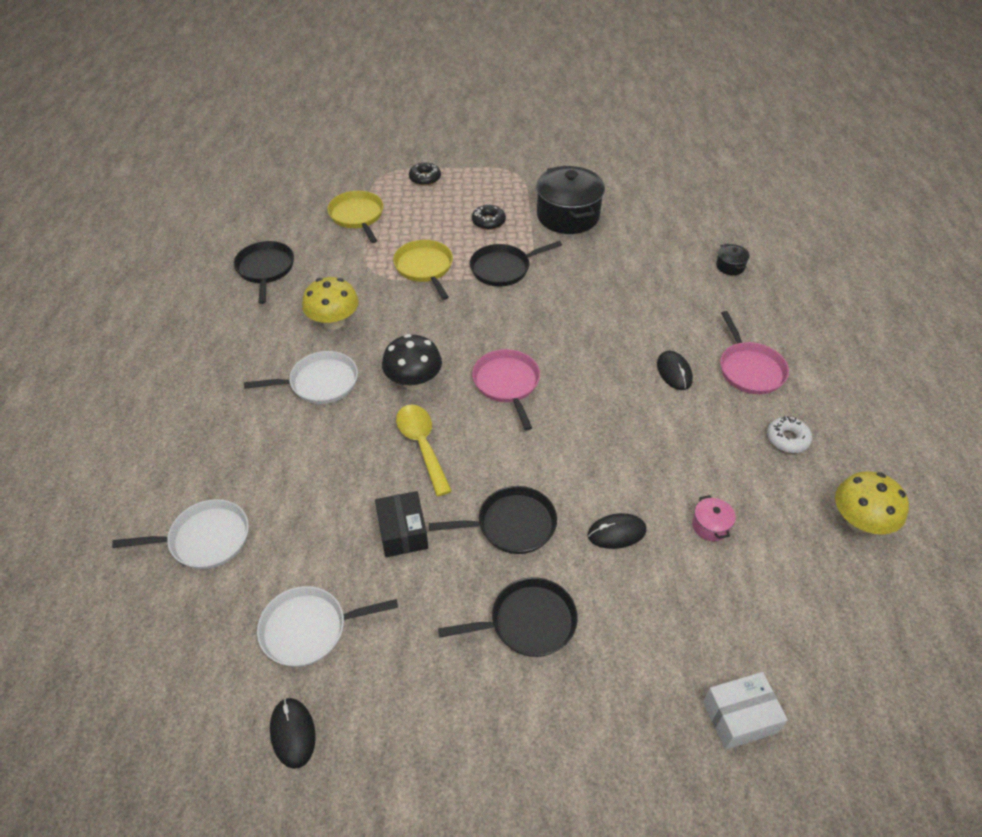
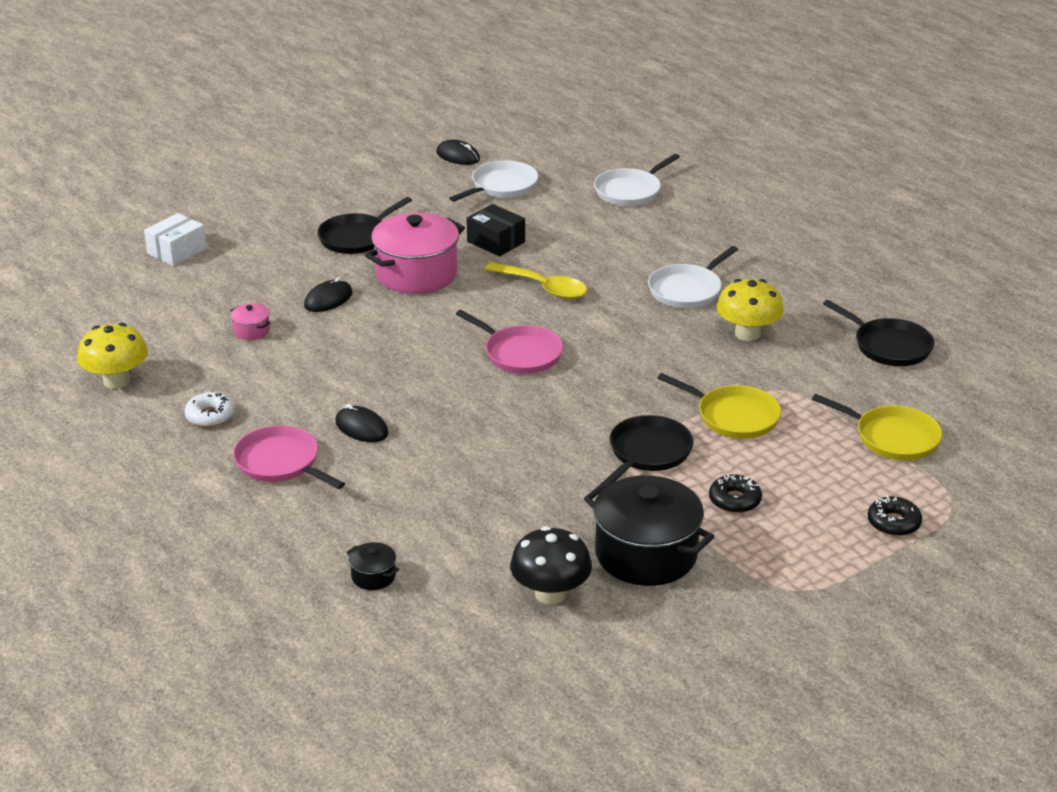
camera: 145 degrees right, 15 degrees down
black mushroom [382,334,442,390] -> black mushroom moved to [510,526,592,605]
black pan [429,486,557,554] -> pink pot [365,213,465,294]

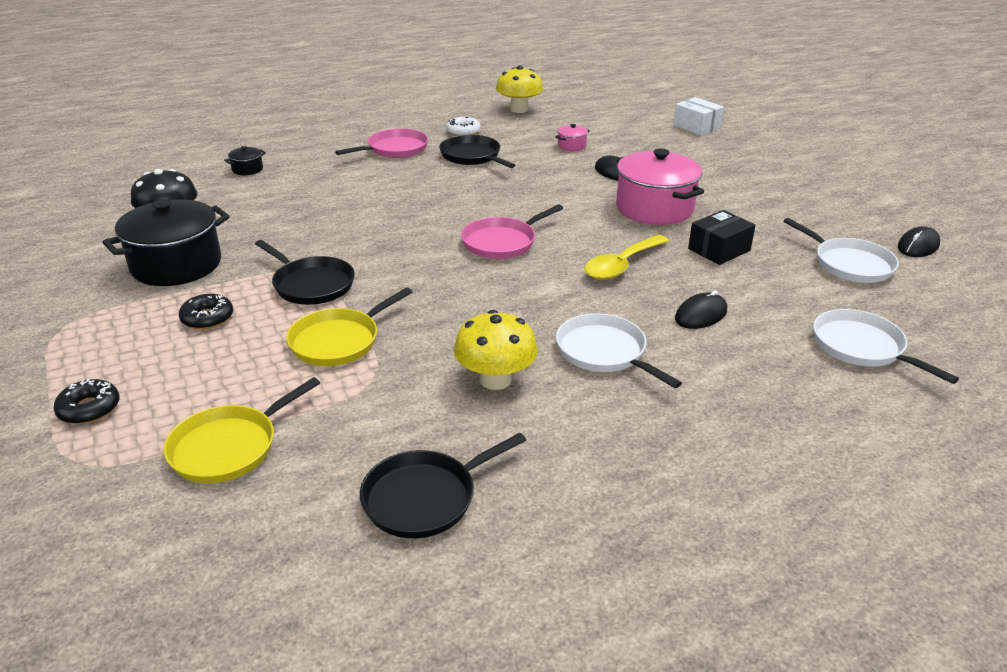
camera: 100 degrees right, 0 degrees up
black pan [317,197,412,254] -> black pan moved to [439,135,515,168]
black mouse [335,404,388,442] -> black mouse moved to [675,290,727,329]

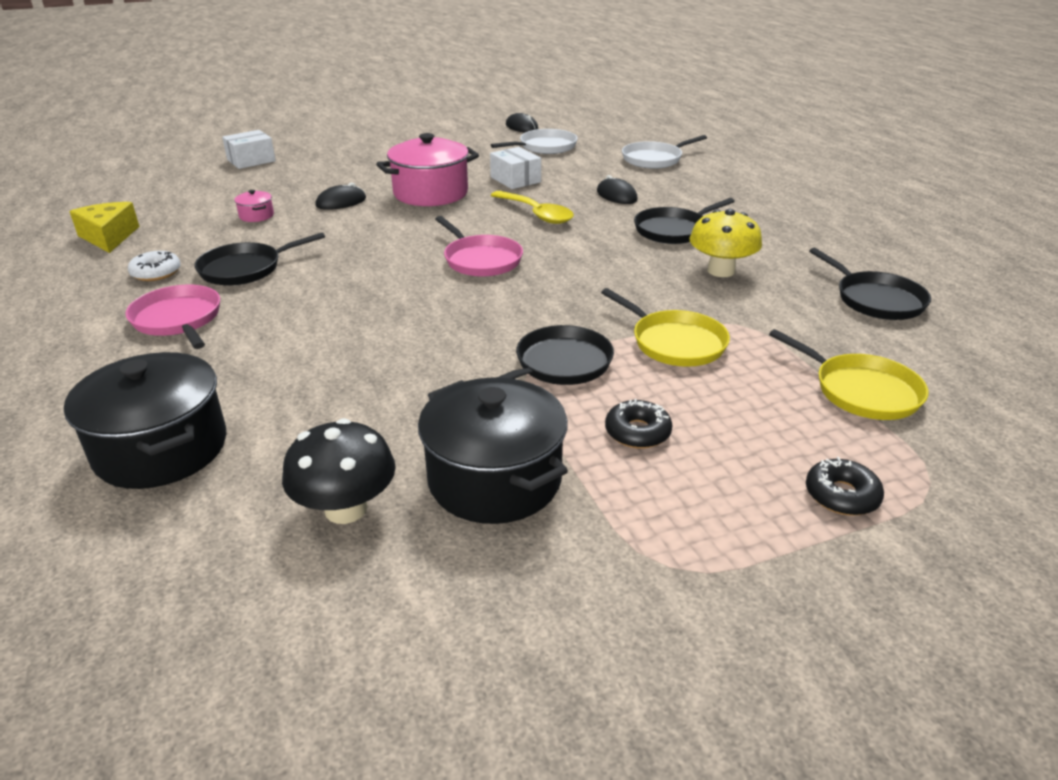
camera: 85 degrees left, 0 degrees up
black pot [224,146,266,175] -> black pot [64,352,227,489], size x2.35
yellow mushroom [496,65,543,113] -> yellow cheese [69,202,139,253]
white pan [556,313,682,388] -> black pan [634,198,735,244]
black box [688,210,756,265] -> white box [490,147,541,189]

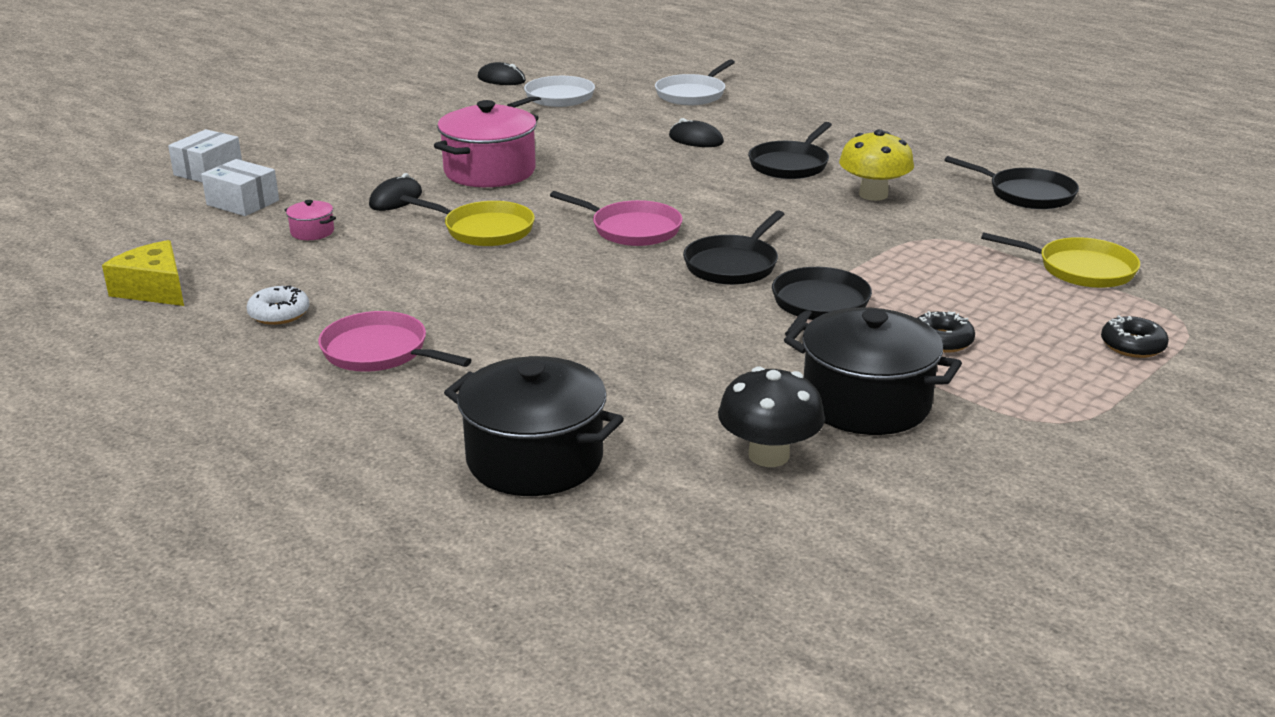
camera: 25 degrees left, 5 degrees down
black pan [194,232,325,285] -> black pan moved to [683,210,784,285]
white box [490,147,541,189] -> white box moved to [201,159,279,216]
yellow spoon [490,191,574,224] -> none
yellow pan [601,288,730,367] -> yellow pan moved to [400,195,535,246]

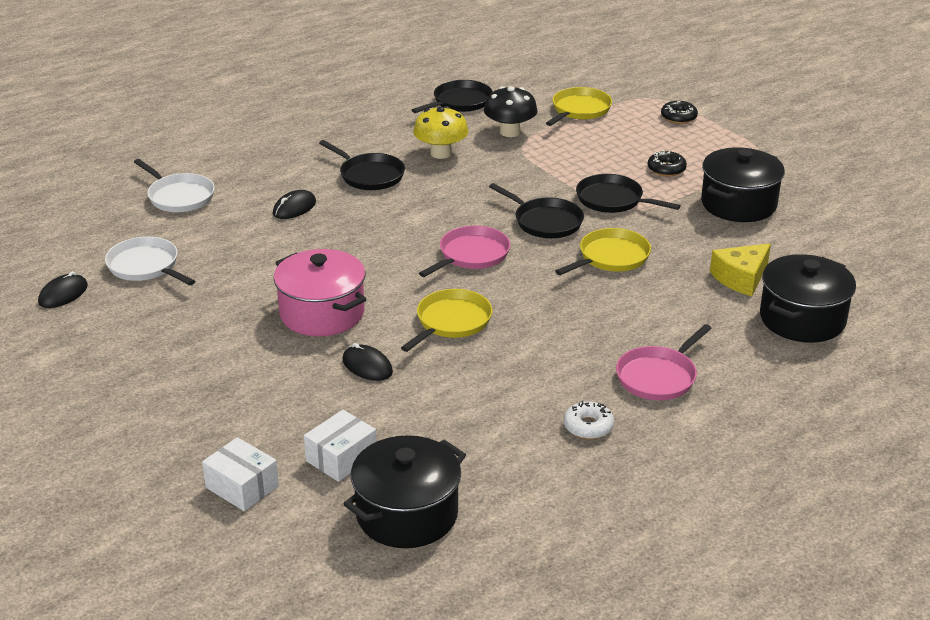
camera: 80 degrees left, 5 degrees up
yellow cheese [102,240,184,306] -> yellow cheese moved to [710,243,771,296]
pink pot [285,200,336,240] -> none
black mushroom [718,366,825,467] -> black mushroom moved to [484,86,538,137]
none -> black pot [344,435,466,548]
none -> yellow pan [555,228,651,275]

